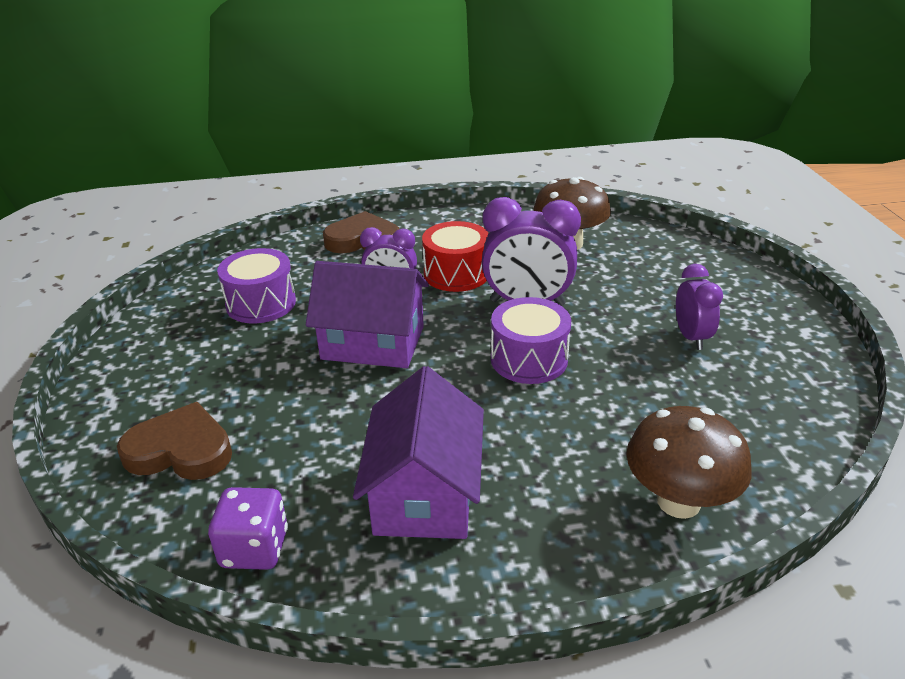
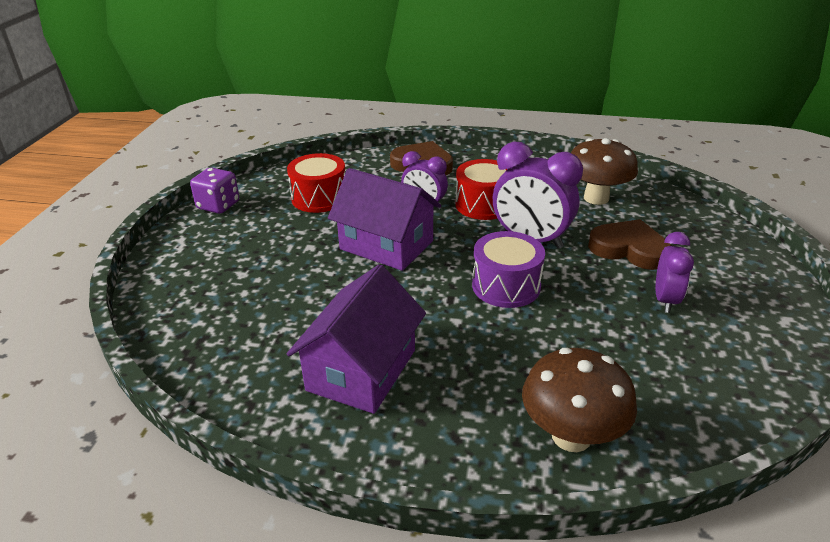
camera: 20 degrees right, 0 degrees up
brown heart [117,402,232,480] -> brown heart moved to [588,219,671,270]
purple dice [208,487,288,570] -> purple dice moved to [190,168,239,214]
purple drum [217,248,296,323] -> red drum [287,153,345,213]

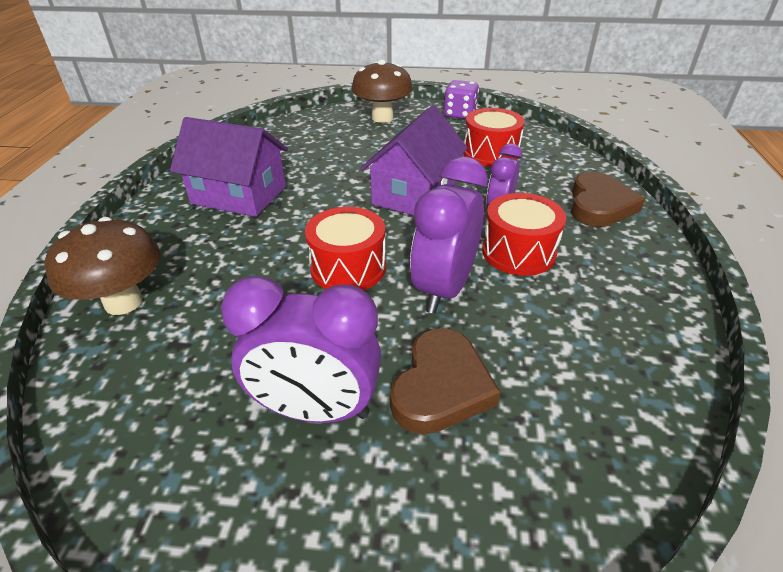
camera: 85 degrees right, 5 degrees up
purple drum [472,231,545,308] -> red drum [305,207,386,290]
brown mushroom [571,138,638,205] -> brown mushroom moved to [351,59,413,123]
purple clock [656,232,694,313] -> purple clock [221,276,381,423], size x1.64

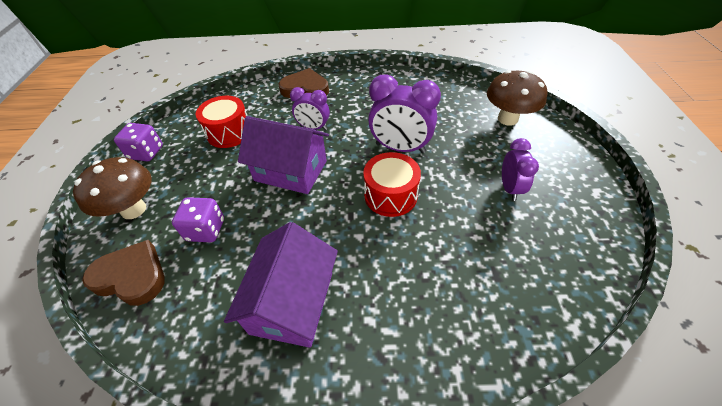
camera: 95 degrees left, 10 degrees up
brown mushroom [45,217,160,315] -> brown mushroom moved to [487,70,547,126]
purple clock [221,276,381,423] -> purple clock [502,138,539,201], size x0.61
brown heart [390,328,501,435] -> brown heart moved to [82,240,165,306]
red drum [482,193,566,276] -> none
none -> purple dice [172,197,224,242]

